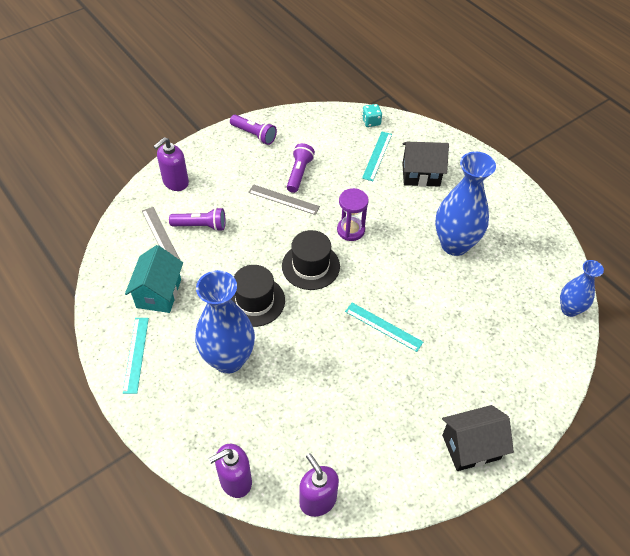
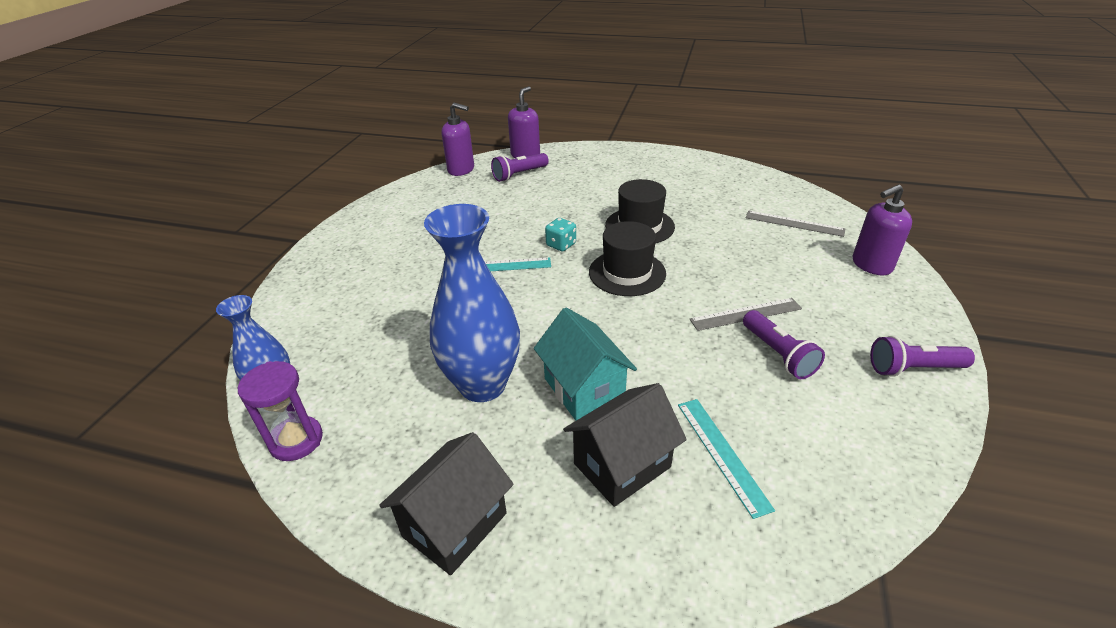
camera: 145 degrees right, 15 degrees down
turquoise ruler [123,318,149,394] -> none
turquoise house [125,245,183,313] -> turquoise house moved to [534,307,637,421]
purple soap dispenser [153,137,189,191] -> purple soap dispenser turned 120 degrees counterclockwise [852,184,912,275]
purple flashlight [169,207,225,231] -> purple flashlight moved to [491,153,549,182]
blue vase [195,270,255,374] -> none
purple hourglass [337,188,369,241] -> purple hourglass moved to [238,361,323,461]
turquoise dice [362,104,382,127] -> turquoise dice moved to [545,218,576,251]
black house [442,405,514,471] -> black house moved to [379,432,514,575]

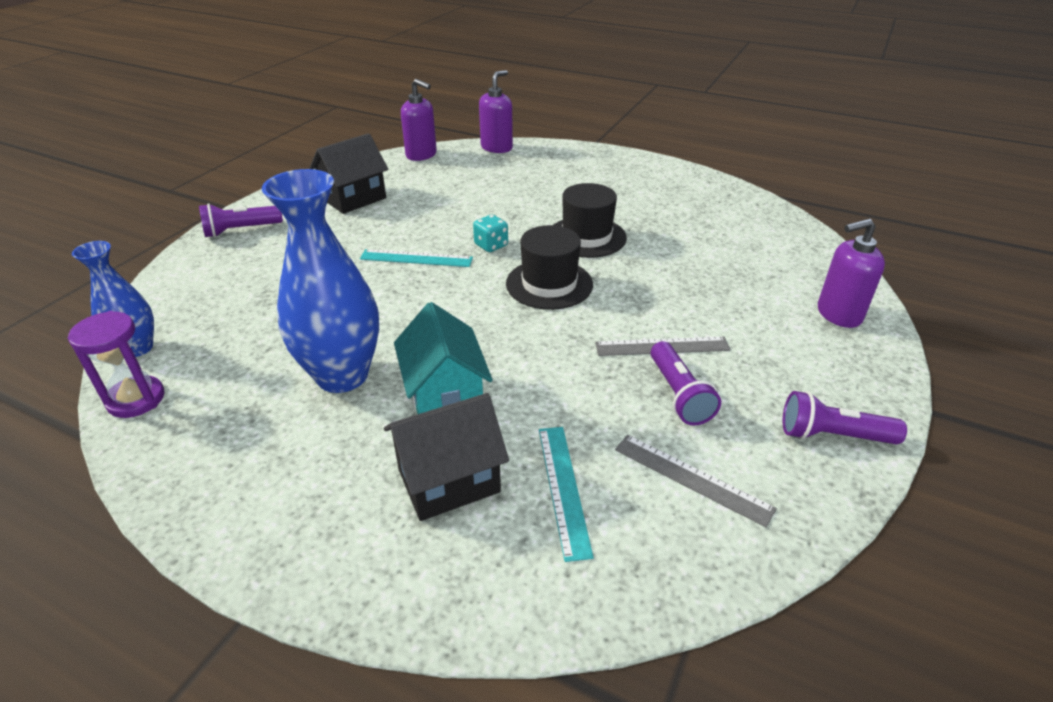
camera: 10 degrees right, 0 degrees up
black house [379,432,514,575] -> black house moved to [310,133,388,214]
purple flashlight [491,153,549,182] -> purple flashlight moved to [199,203,283,238]
grey ruler [746,211,846,237] -> grey ruler moved to [615,434,777,527]

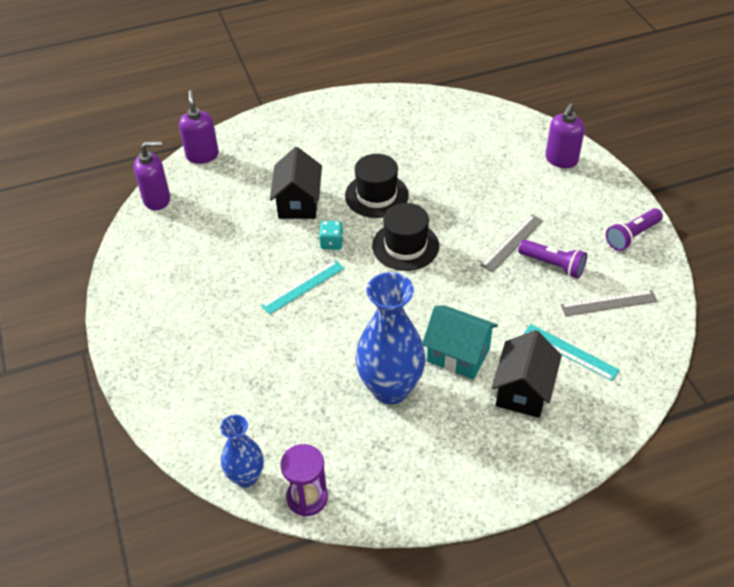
camera: 45 degrees left, 10 degrees up
purple flashlight [199,203,283,238] -> none
black house [310,133,388,214] -> black house moved to [270,147,322,219]

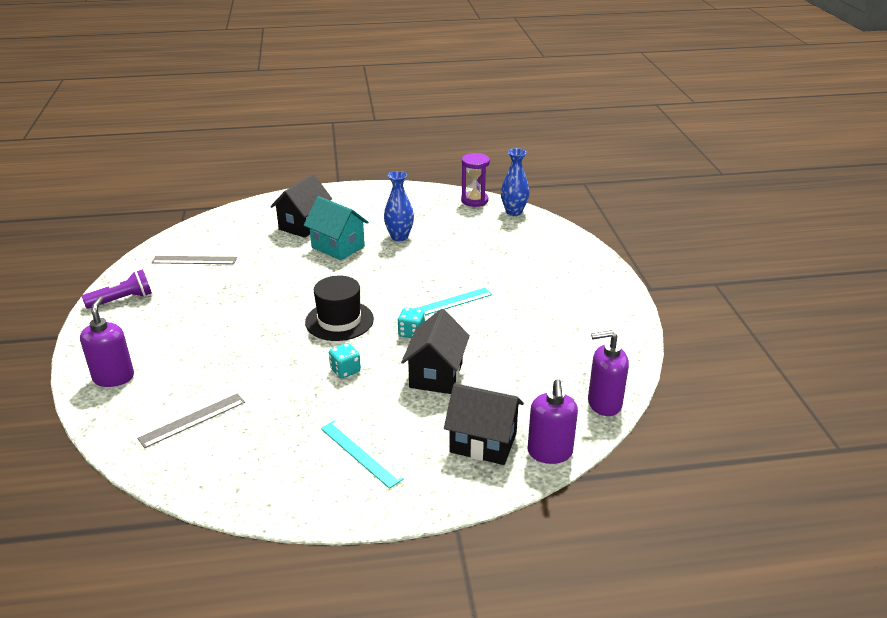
camera: 170 degrees left, 15 degrees down
black hat [345,154,409,218] -> turquoise dice [329,343,361,378]
blue vase [355,272,425,404] -> blue vase [384,171,414,241], size x0.58
grey ruler [480,214,543,272] -> grey ruler moved to [137,393,245,448]
purple flashlight [518,240,587,278] -> none
turquoise ruler [523,324,620,381] -> turquoise ruler moved to [321,420,404,489]
purple soap dispenser [545,104,585,168] -> purple soap dispenser turned 45 degrees counterclockwise [80,297,134,387]
none -> black house [444,383,524,465]

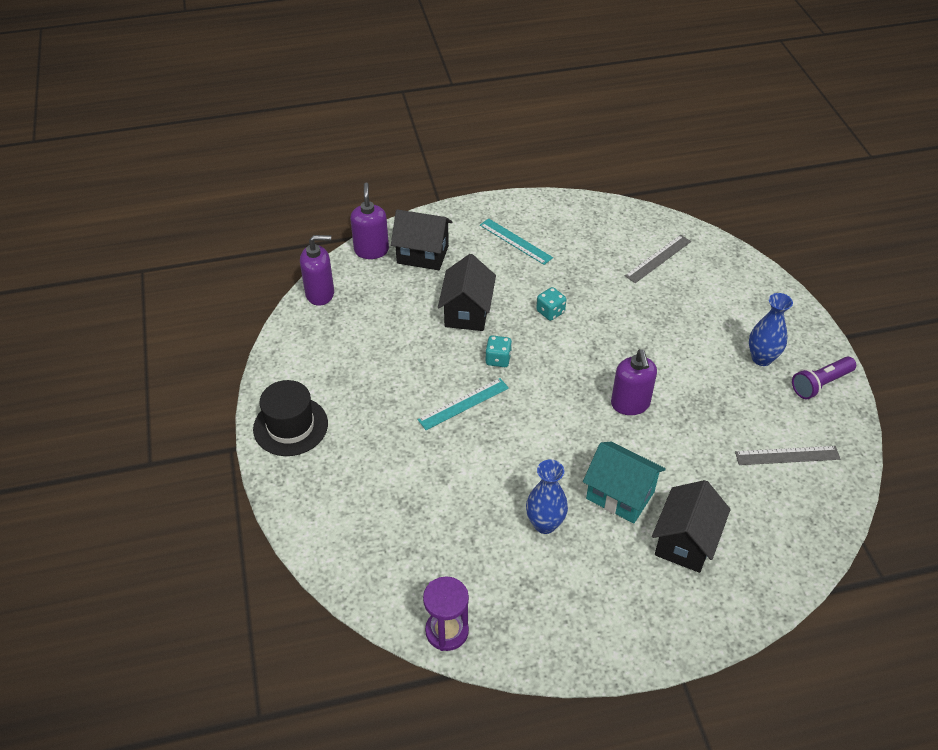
camera: 175 degrees right, 15 degrees up
purple soap dispenser [80,297,134,387] -> purple soap dispenser moved to [611,349,657,415]
black hat [305,276,374,341] -> black hat moved to [253,380,328,456]
blue vase [501,148,530,216] -> blue vase moved to [749,293,793,366]

